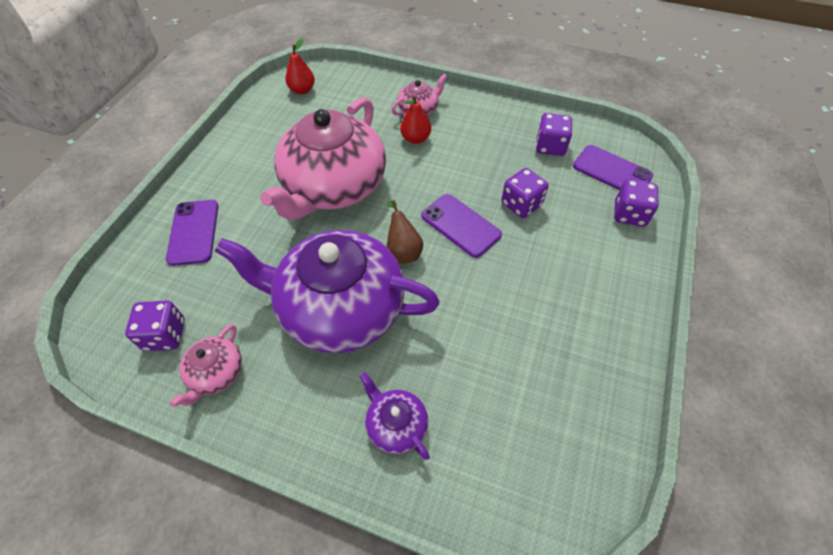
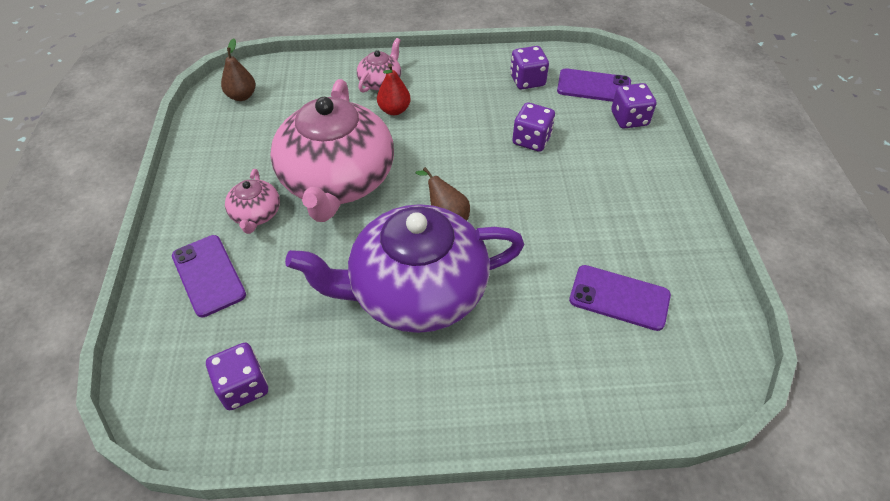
camera: 25 degrees left, 5 degrees down
pink teapot [170,324,242,408] -> pink teapot moved to [225,169,280,234]
red pear [285,38,315,94] -> brown pear [221,38,255,101]
purple teapot [360,372,430,460] -> none
purple phone [422,194,502,258] -> purple phone moved to [569,265,671,331]

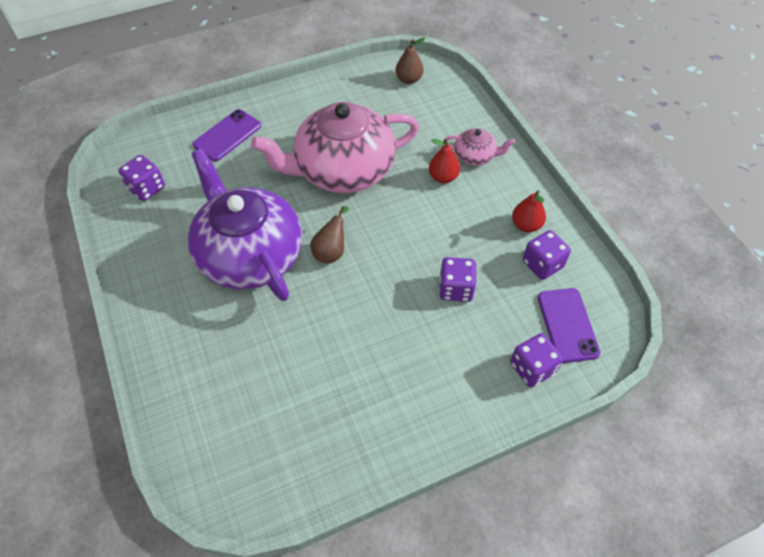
camera: 70 degrees right, 5 degrees up
pink teapot [225,169,280,234] -> none
purple phone [569,265,671,331] -> none
none -> red pear [512,190,546,232]

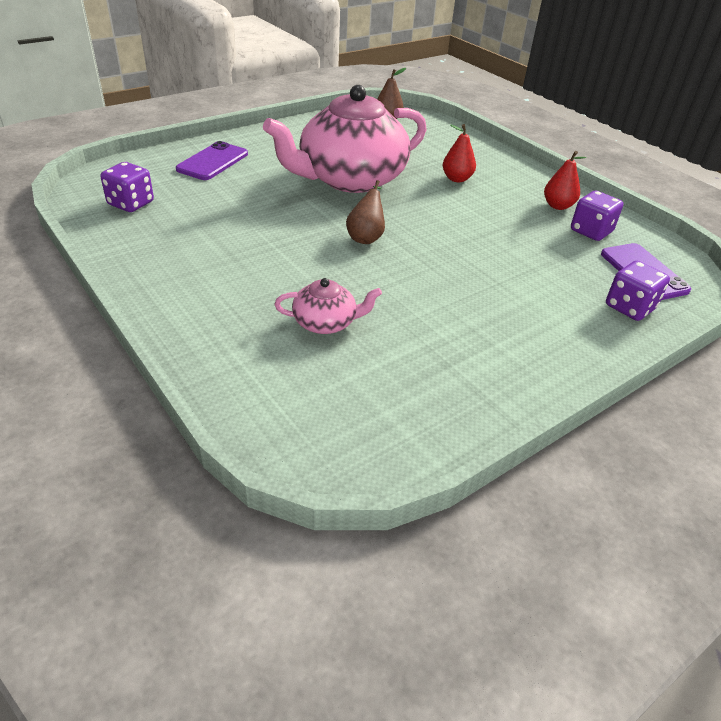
camera: 15 degrees left, 15 degrees down
purple teapot [188,148,302,301] -> none
purple dice [439,257,477,302] -> none
pink teapot [443,128,515,166] -> pink teapot moved to [274,278,382,334]

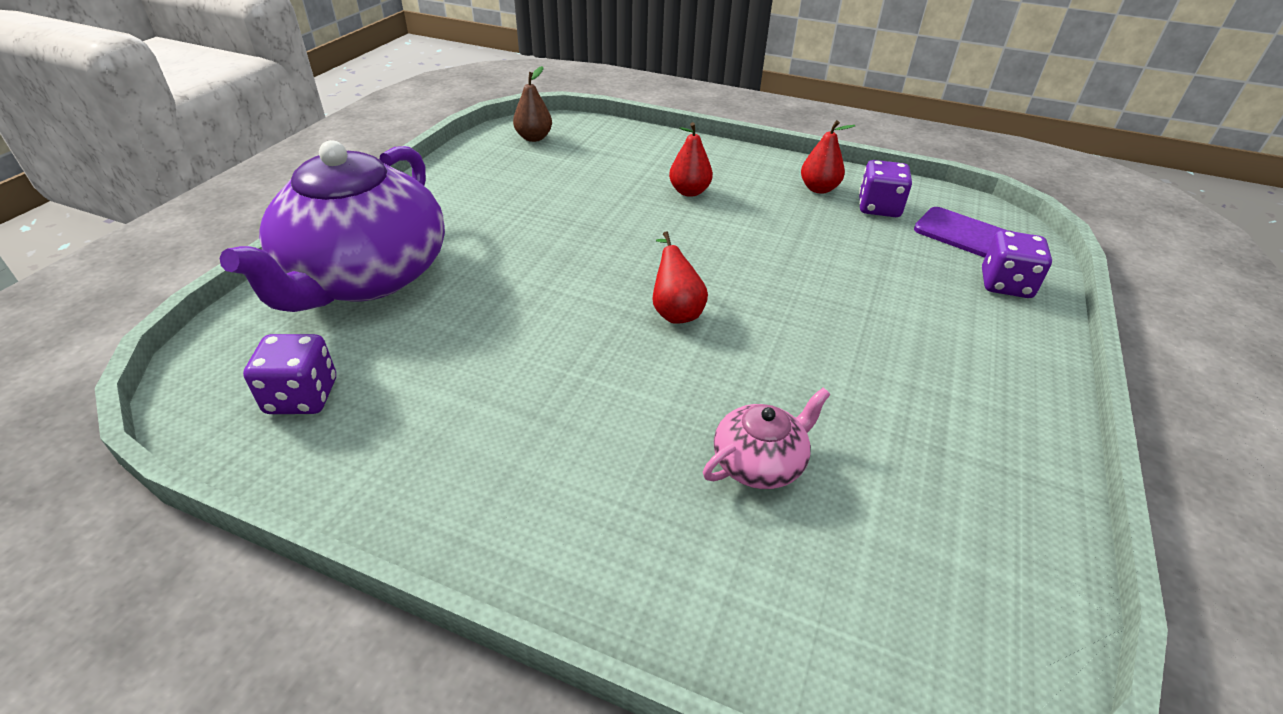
camera: 30 degrees left, 0 degrees up
purple phone [176,141,248,180] -> purple teapot [220,140,445,312]
pink teapot [263,85,427,193] -> none
brown pear [346,180,385,244] -> red pear [652,231,708,324]

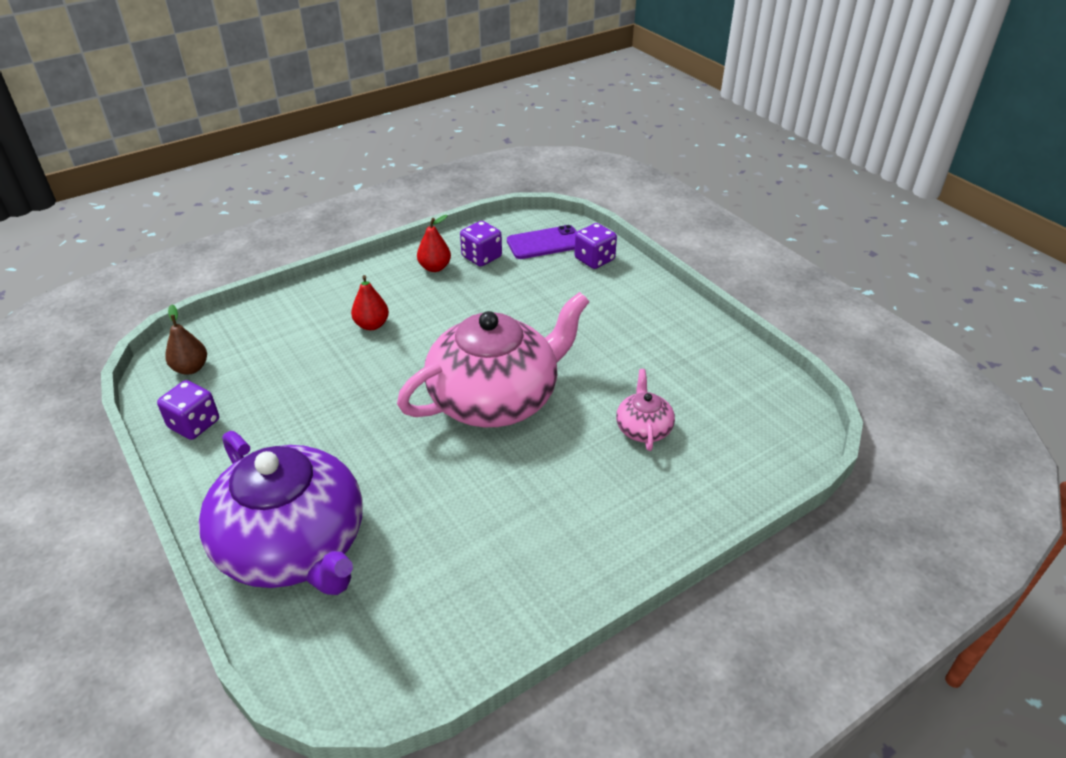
camera: 55 degrees left, 0 degrees up
purple dice [243,334,336,414] -> purple dice moved to [157,380,219,440]
red pear [652,231,708,324] -> pink teapot [397,292,589,427]

